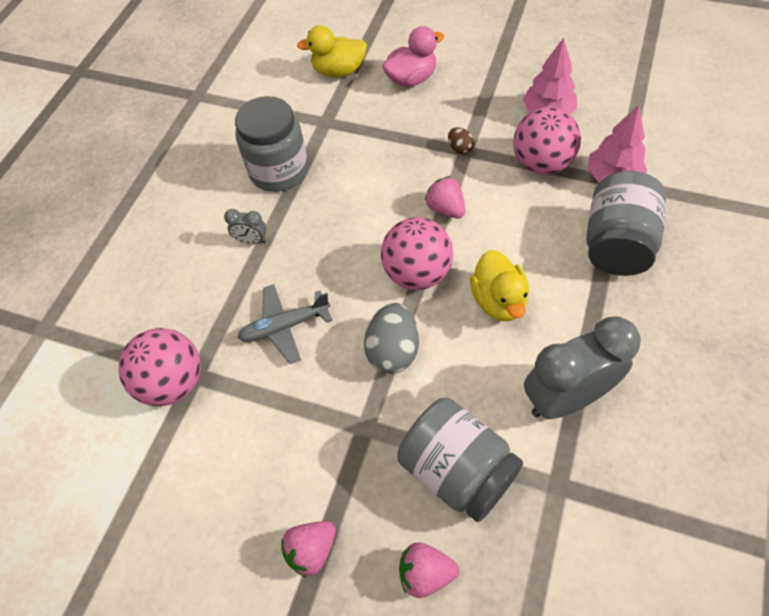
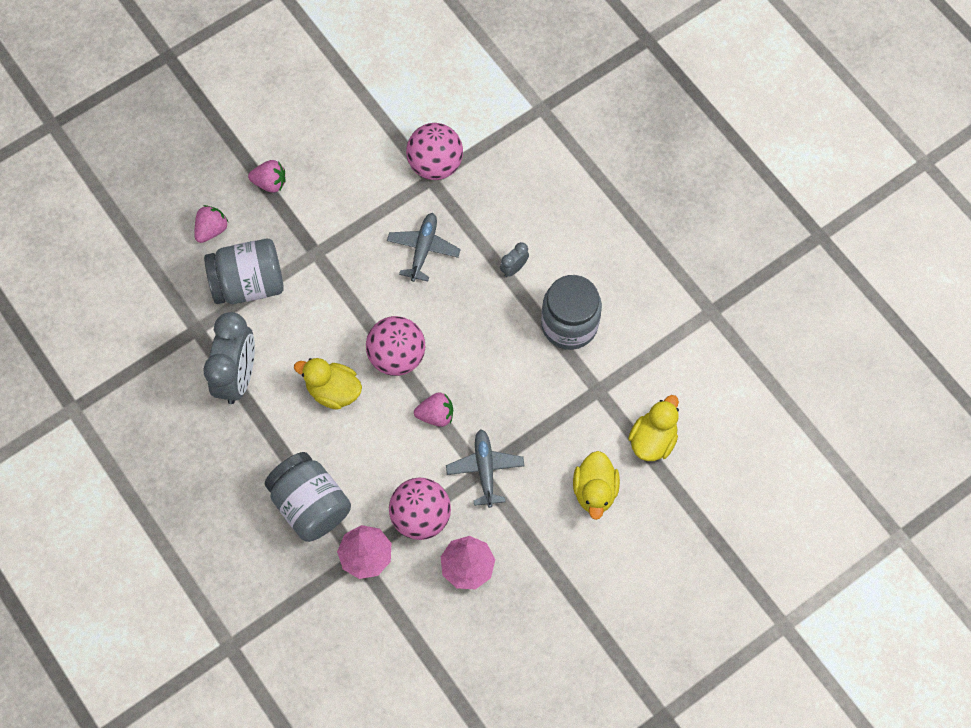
camera: 120 degrees right, 10 degrees up
pink strawberry [281,521,336,578] -> pink strawberry turned 105 degrees clockwise [248,160,285,192]
grey egg [364,303,419,374] -> none
pink duck [382,26,444,87] -> yellow duck [573,451,620,520]
brown egg [448,127,474,154] -> grey plane [446,429,524,508]

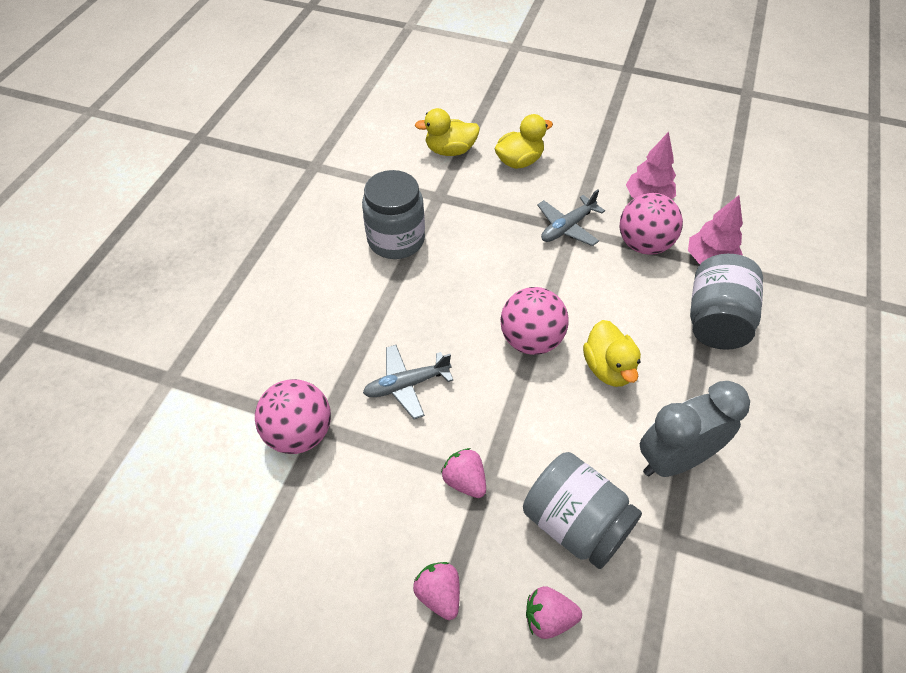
camera: 125 degrees left, 15 degrees down
pink strawberry [414,392,453,427] -> pink strawberry moved to [441,448,486,498]
grey clock [500,242,529,277] -> none

